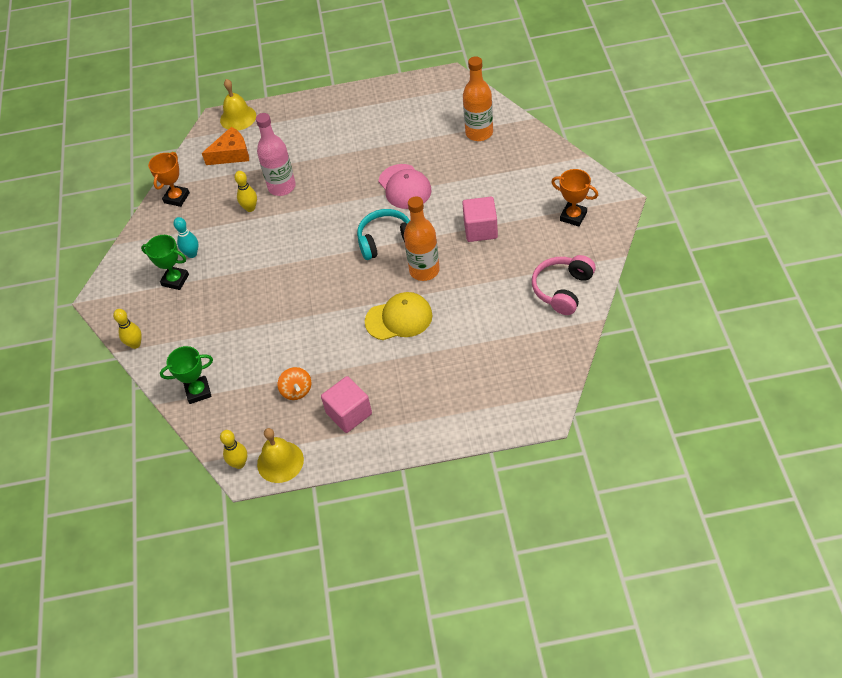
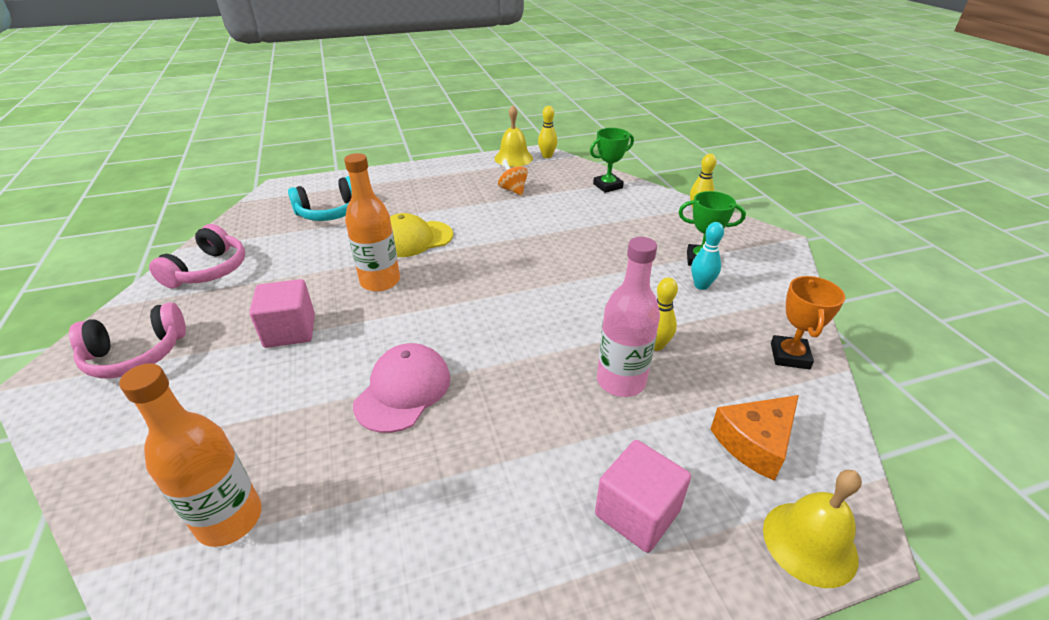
camera: 165 degrees right, 15 degrees down
pink cube [321,376,372,433] -> pink cube moved to [595,440,691,553]
turquoise headphones [357,209,410,260] -> turquoise headphones moved to [288,176,352,221]
pink cap [379,164,432,209] -> pink cap turned 60 degrees clockwise [353,343,451,433]
orange trophy [551,169,598,227] -> pink headphones [69,303,186,378]

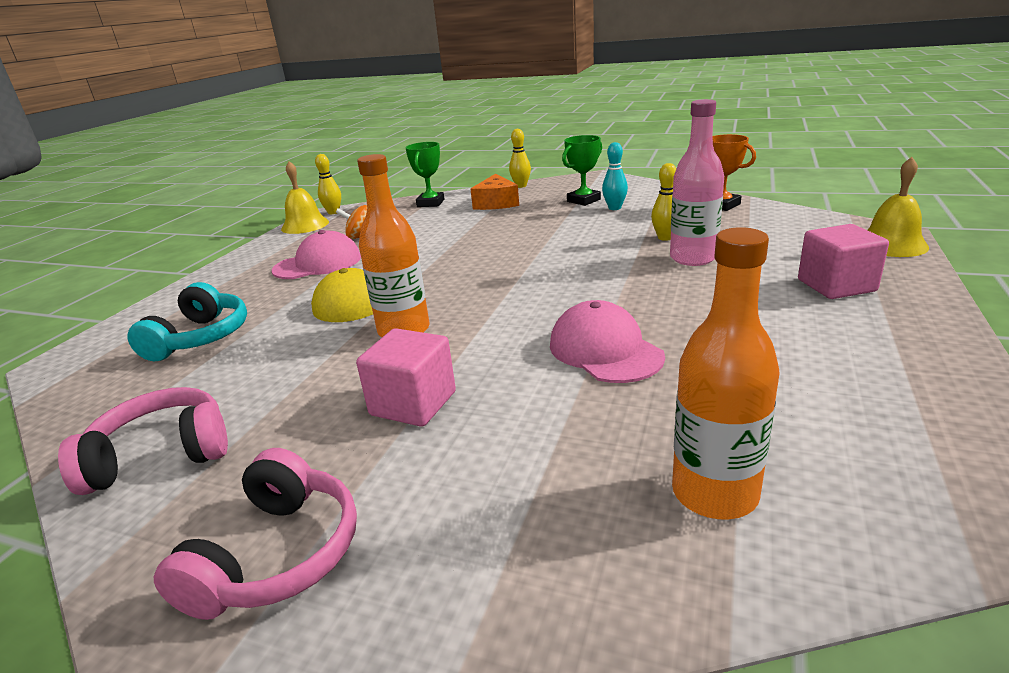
camera: 50 degrees left, 10 degrees down
pink headphones [149,224,245,288] -> pink headphones turned 75 degrees counterclockwise [58,387,228,495]
orange cheese [711,395,799,481] -> orange cheese moved to [471,174,519,210]
none -> pink cap [272,230,361,279]

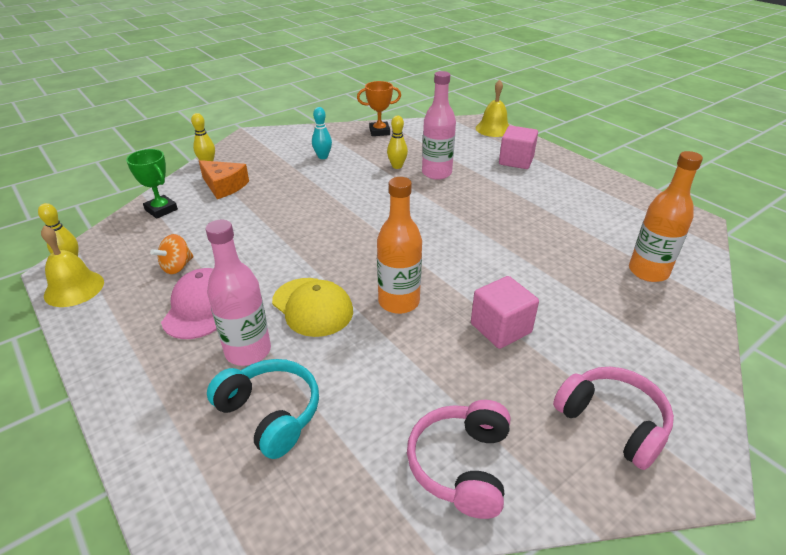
camera: 60 degrees left, 10 degrees up
pink cap [550,300,665,383] -> none
green trophy [562,135,602,206] -> none
none -> pink bottle [206,220,271,366]

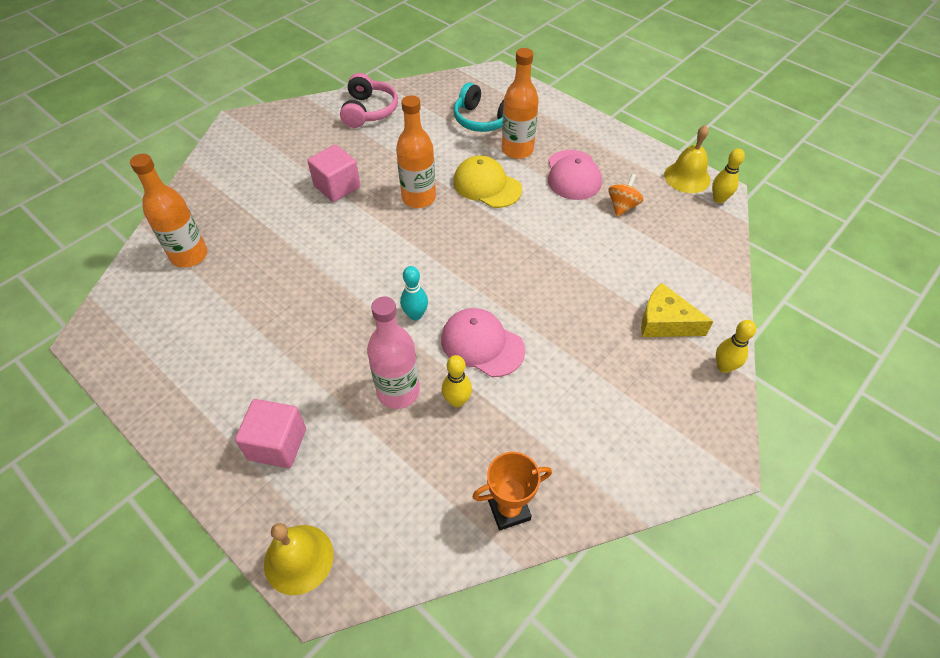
camera: 170 degrees right, 15 degrees up
green trophy [126,149,178,219] -> none
orange cheese [199,160,249,199] -> yellow cheese [641,283,713,337]
pink bottle [206,220,271,366] -> orange bottle [502,48,539,159]
turquoise bowling pin [312,107,332,159] -> turquoise bowling pin moved to [400,266,428,320]
pink headphones [553,367,674,470] -> none
none -> pink cap [441,308,525,377]

